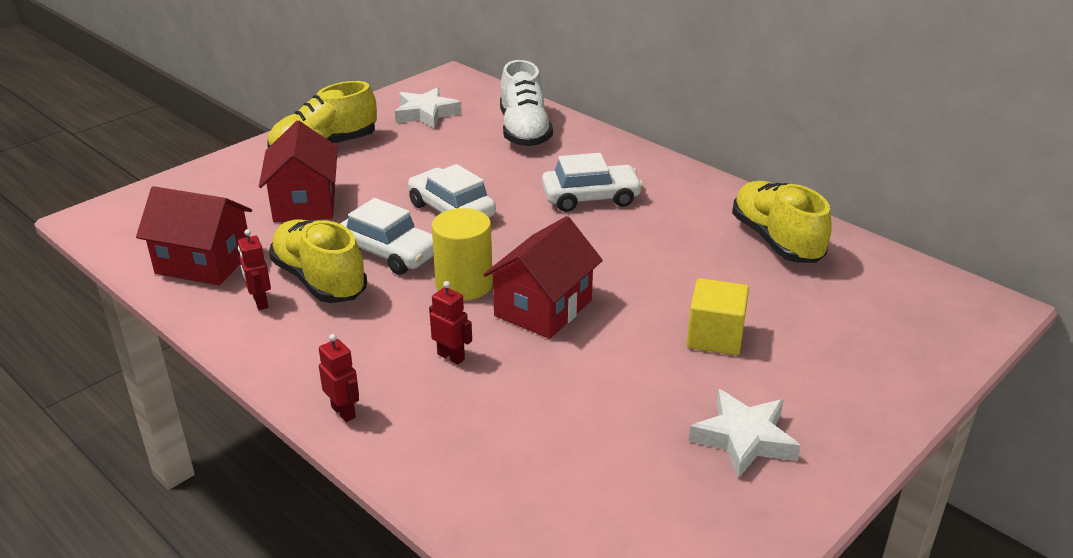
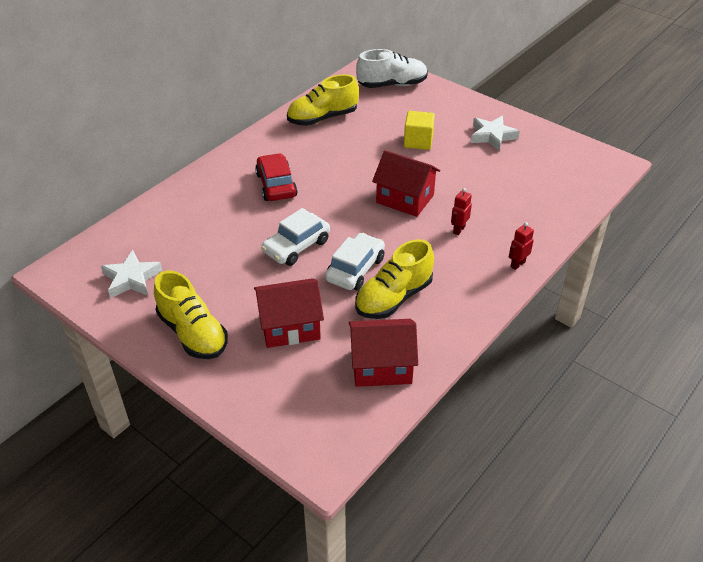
camera: 95 degrees left, 10 degrees up
red house [136,186,252,285] -> red house turned 75 degrees clockwise [349,319,418,387]
red robot [238,229,271,310] -> none
yellow cylinder [432,208,493,301] -> none
white shoe [500,60,553,147] -> white shoe moved to [356,49,428,88]
white car [542,153,643,212] -> red car [255,153,298,201]

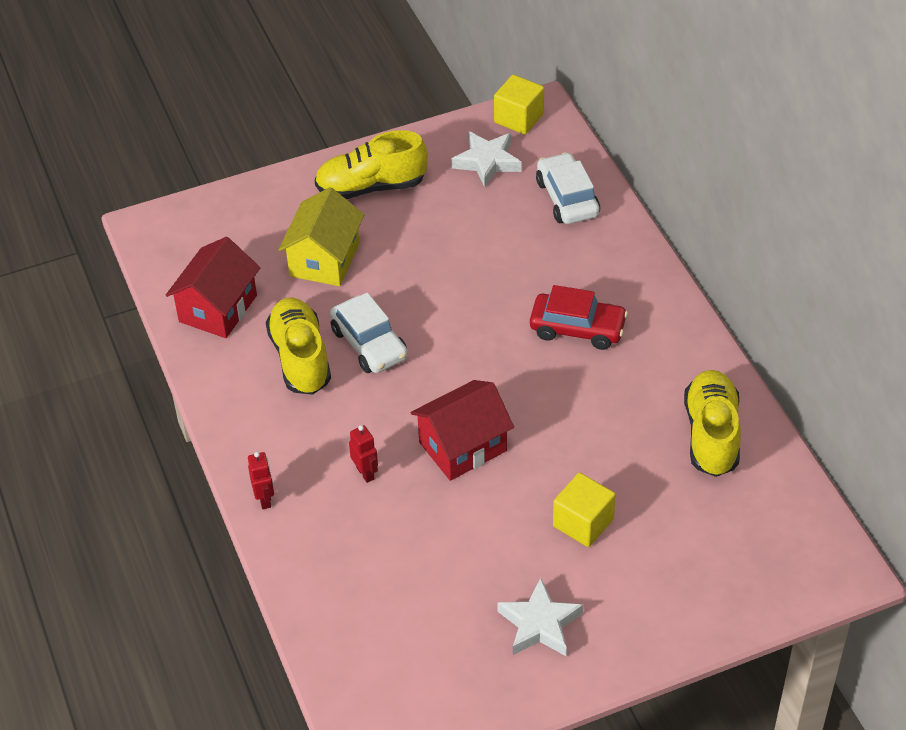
camera: 120 degrees right, 5 degrees up
red house [254,278,324,348] -> yellow house [278,187,365,286]
white car [261,208,330,266] -> white car moved to [536,152,600,224]
white shoe [356,49,428,88] -> none
none -> yellow cube [494,75,544,135]

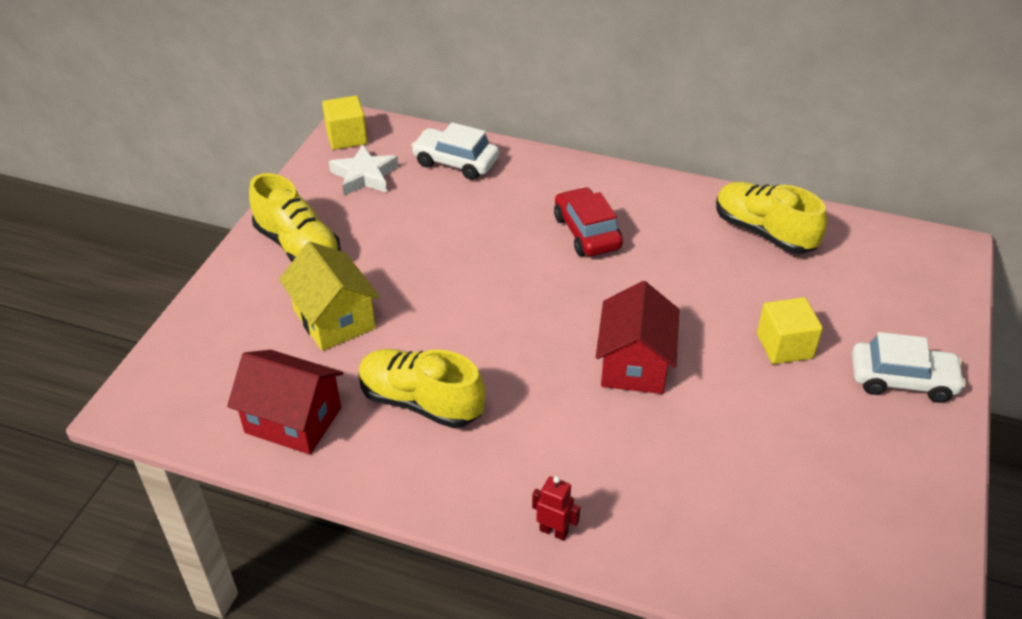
camera: 50 degrees left, 5 degrees down
red house [166,237,260,338] -> red house turned 45 degrees counterclockwise [227,350,343,455]
yellow shoe [315,130,428,199] -> yellow shoe turned 75 degrees counterclockwise [249,173,341,262]
white car [330,293,408,373] -> white car moved to [852,332,966,403]
red robot [349,425,378,483] -> none
white star [498,578,583,656] -> none
red car [530,285,628,350] -> red car turned 75 degrees counterclockwise [554,187,623,256]

